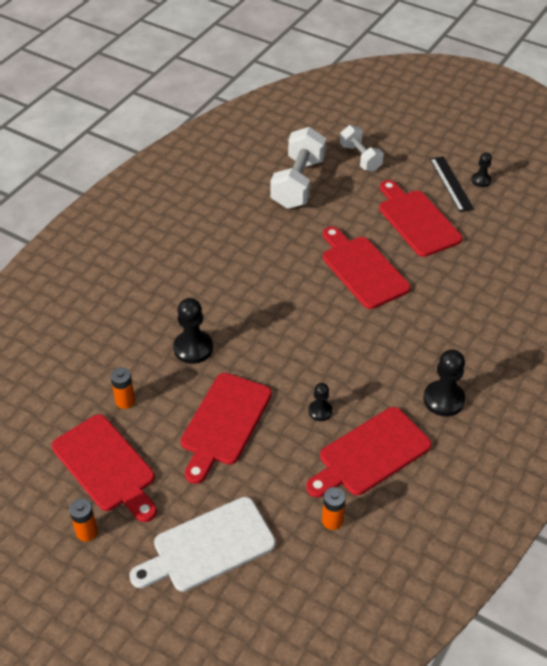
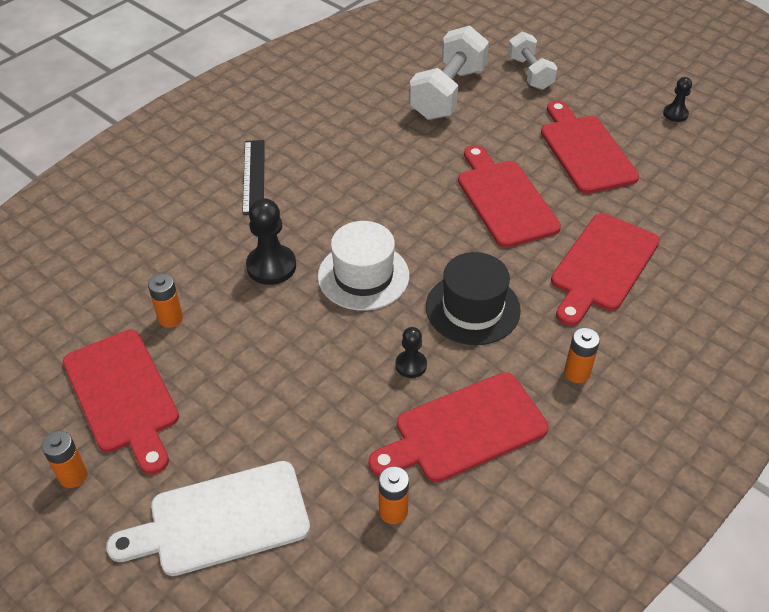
camera: 10 degrees right, 0 degrees up
red cutting board [181,373,272,484] -> red cutting board moved to [551,213,660,326]
black pawn [423,350,466,416] -> orange battery [564,328,600,383]
black ruler [430,156,474,212] -> black ruler moved to [242,140,265,215]
none -> white hat [318,221,409,311]
none -> black hat [426,252,521,345]

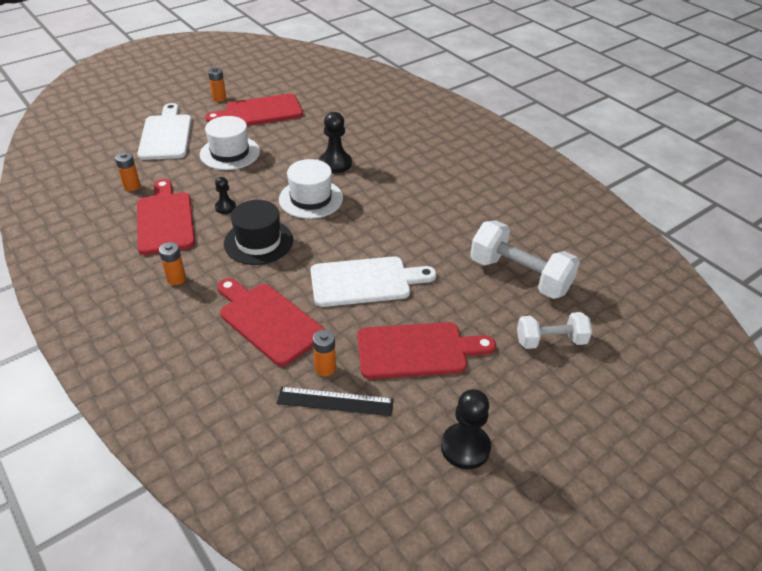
camera: 100 degrees right, 5 degrees down
orange battery [148,273,183,328] -> orange battery moved to [313,330,336,376]
black ruler [242,140,265,215] -> black ruler moved to [277,387,394,416]
red cutting board [458,145,561,248] -> white cutting board [310,256,436,307]
black pawn [663,77,692,122] -> black pawn [441,389,491,469], size x1.72
none -> white hat [200,116,260,170]

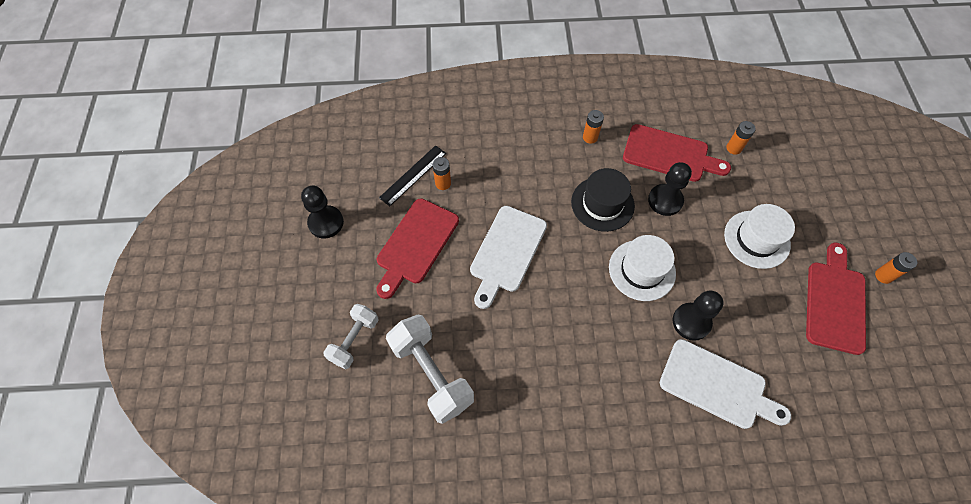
camera: 125 degrees right, 20 degrees up
white cutting board [137,103,192,160] -> white cutting board moved to [660,339,791,429]
black pawn [215,177,236,214] -> black pawn [648,162,692,216], size x1.72
red cutting board [217,278,325,366] -> none
white dumbbell [470,220,580,299] -> white dumbbell turned 75 degrees clockwise [386,315,474,424]

